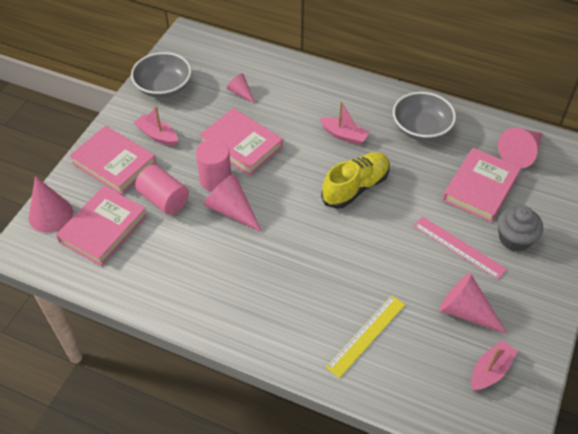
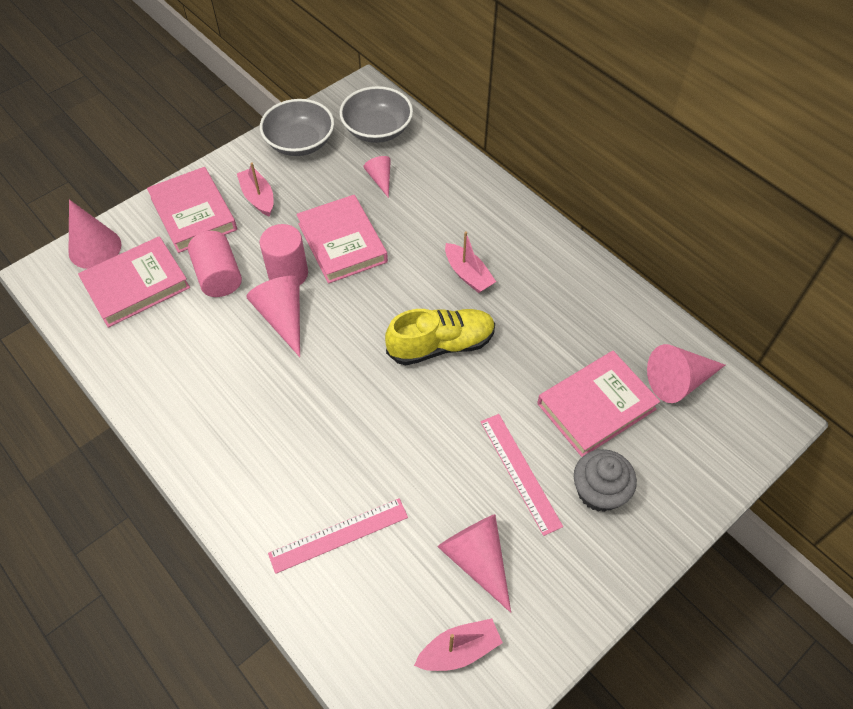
camera: 25 degrees right, 5 degrees up
yellow ruler [326,295,405,378] -> pink ruler [268,498,408,574]
grey bowl [393,92,456,141] -> grey bowl moved to [340,86,413,143]

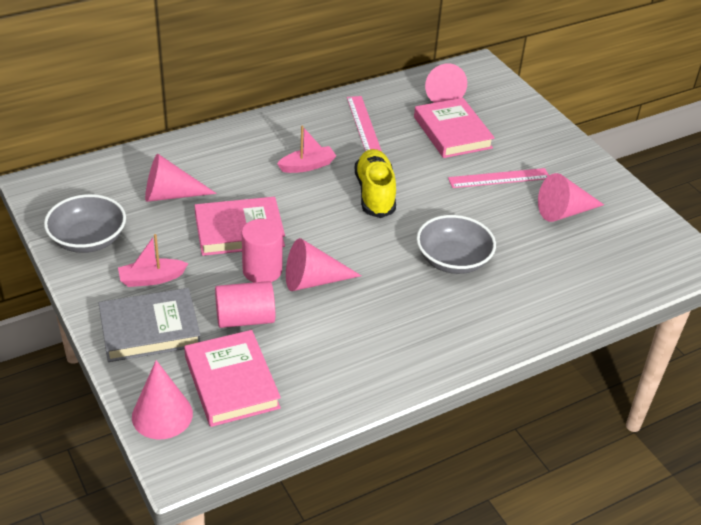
camera: 80 degrees left, 15 degrees down
pink book [147,167,237,253] -> grey book [99,288,200,362]
pink ruler [268,498,408,574] -> pink ruler moved to [347,96,382,152]
grey bowl [340,86,413,143] -> grey bowl moved to [417,215,496,274]
pink cone [363,156,391,198] -> pink cone [145,154,217,202], size x1.73
pink boat [414,618,503,671] -> none
grey cupcake [574,449,637,512] -> none

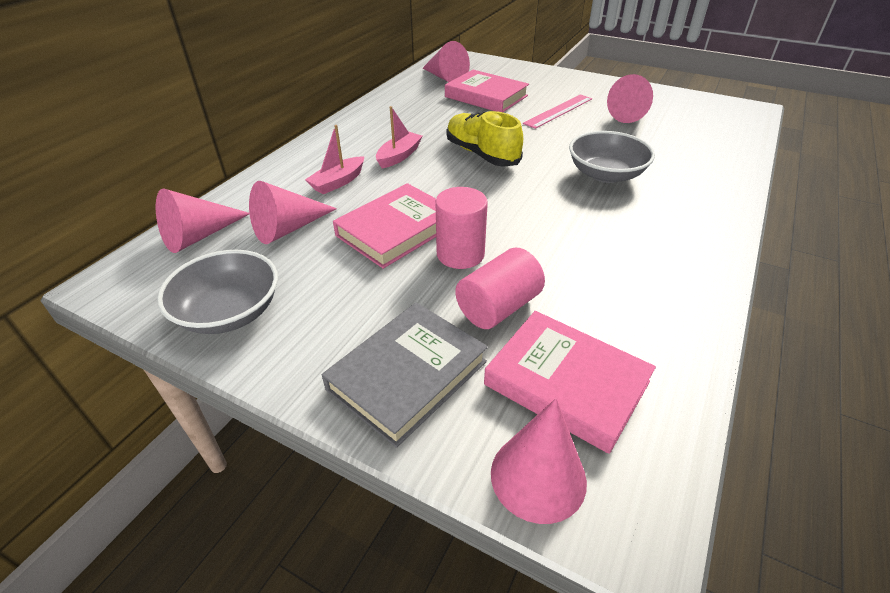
camera: 30 degrees left, 0 degrees up
pink boat [118,234,188,287] -> pink boat moved to [305,125,364,194]
pink cone [286,238,361,291] -> pink cone moved to [156,189,250,253]
pink ruler [347,96,382,152] -> none

